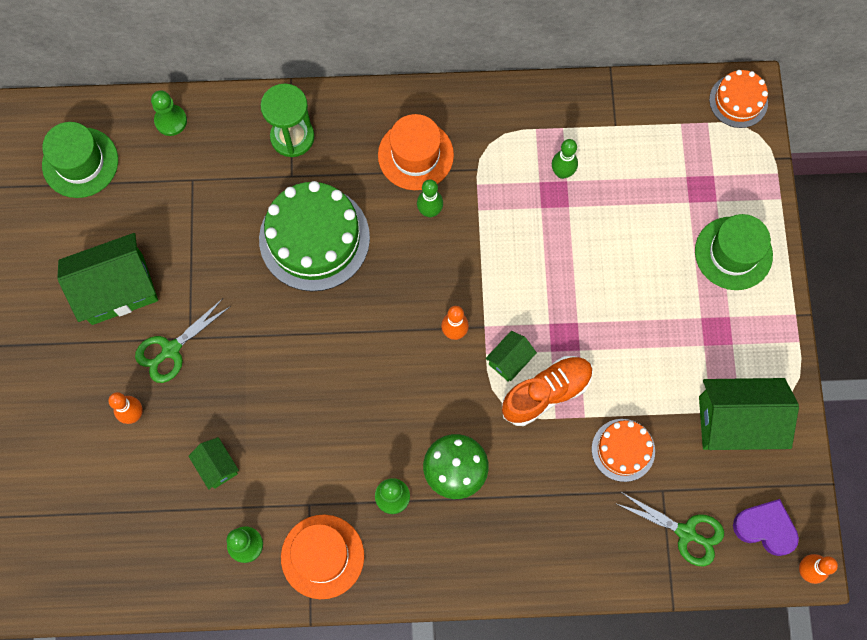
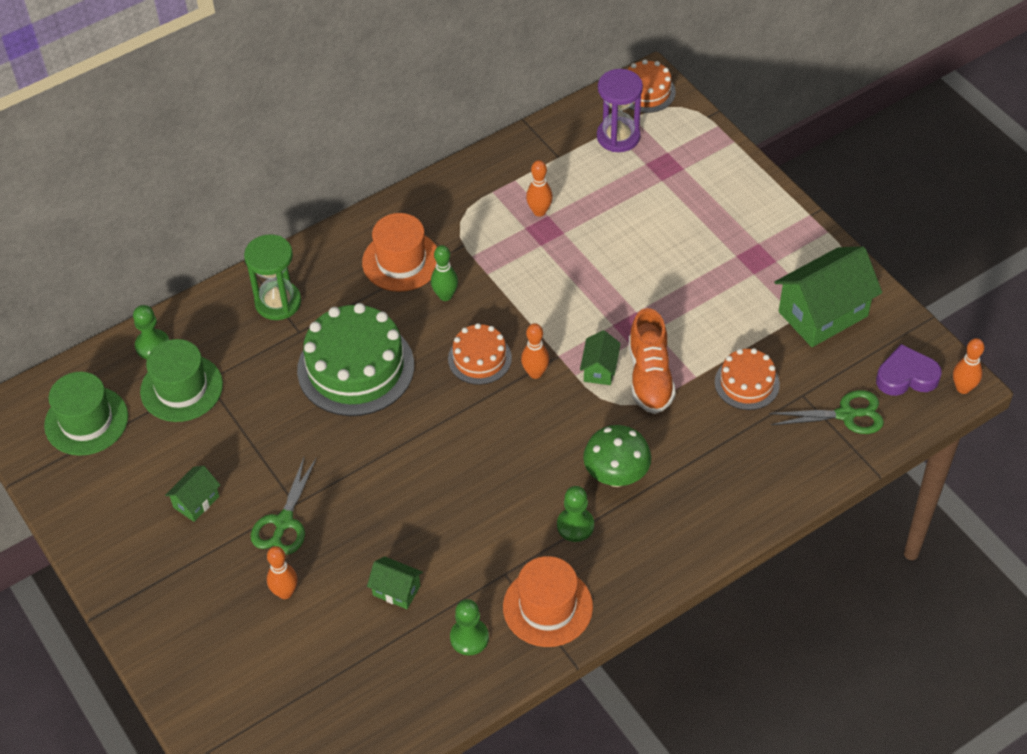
camera: 30 degrees left, 20 degrees down
green house [57,233,158,325] -> green house [165,465,220,522], size x0.49
orange shoe [502,356,593,426] -> orange shoe turned 150 degrees clockwise [629,308,676,414]
green bowling pin [552,139,578,179] -> orange bowling pin [526,160,553,217]
green hat [695,214,773,290] -> green hat moved to [140,339,223,422]
none -> orange cake [448,323,512,385]
none -> purple hourglass [597,69,643,152]

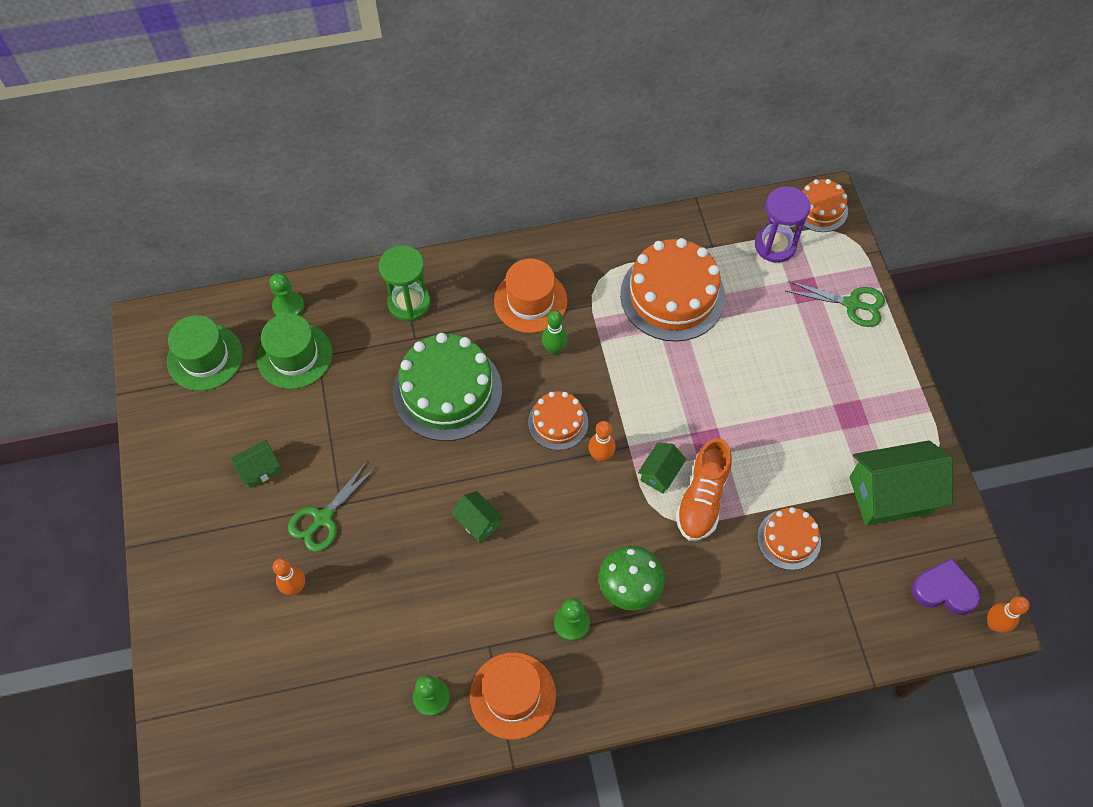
camera: 20 degrees right, 10 degrees up
green house [367,556,423,609] -> green house moved to [451,491,503,543]
orange bowling pin [526,160,553,217] -> orange cake [620,238,725,342]
green scissors [769,390,884,434] -> green scissors moved to [786,281,885,327]

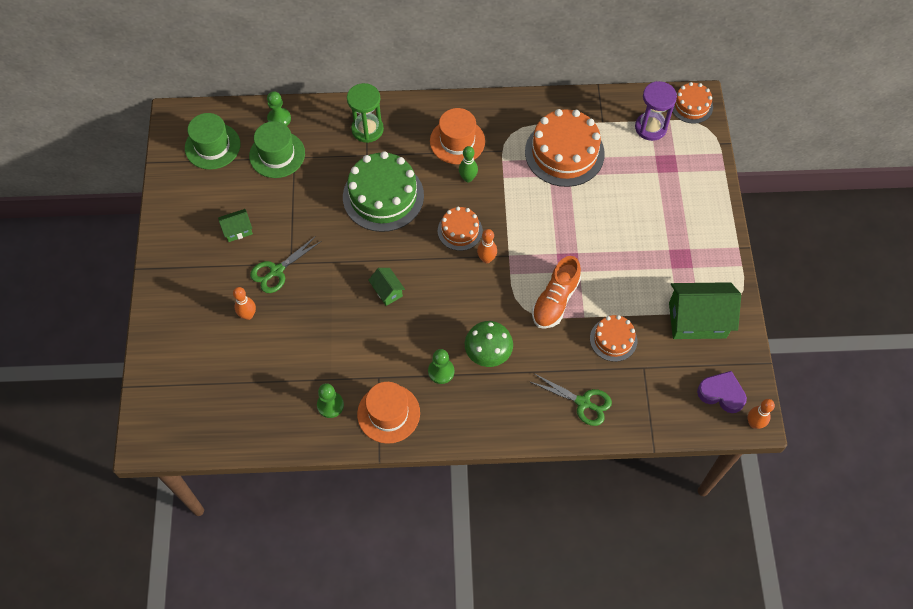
camera: 10 degrees right, 0 degrees up
green house [638,443,686,493] -> none
green scissors [786,281,885,327] -> green scissors moved to [531,374,612,426]

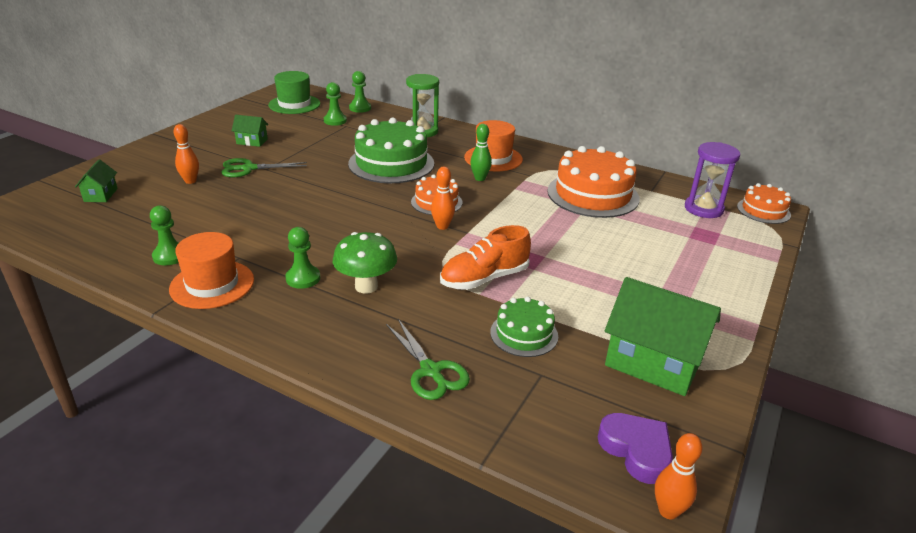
camera: 30 degrees right, 30 degrees down
green hat [249,121,305,178] -> green pawn [324,82,347,126]
green house [369,268,405,306] -> green house moved to [75,159,118,202]
orange cake [590,315,637,362] -> green cake [490,297,558,357]

